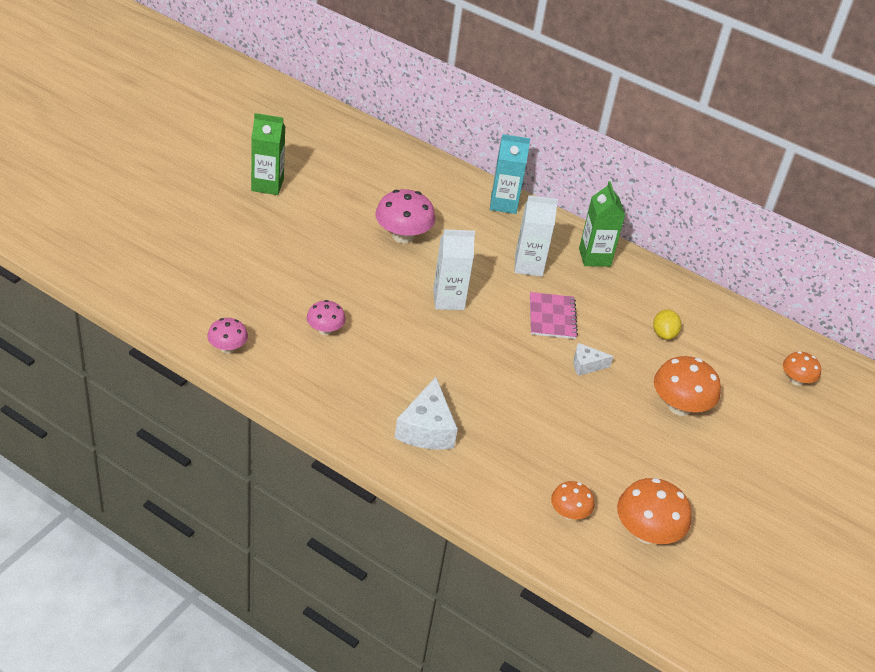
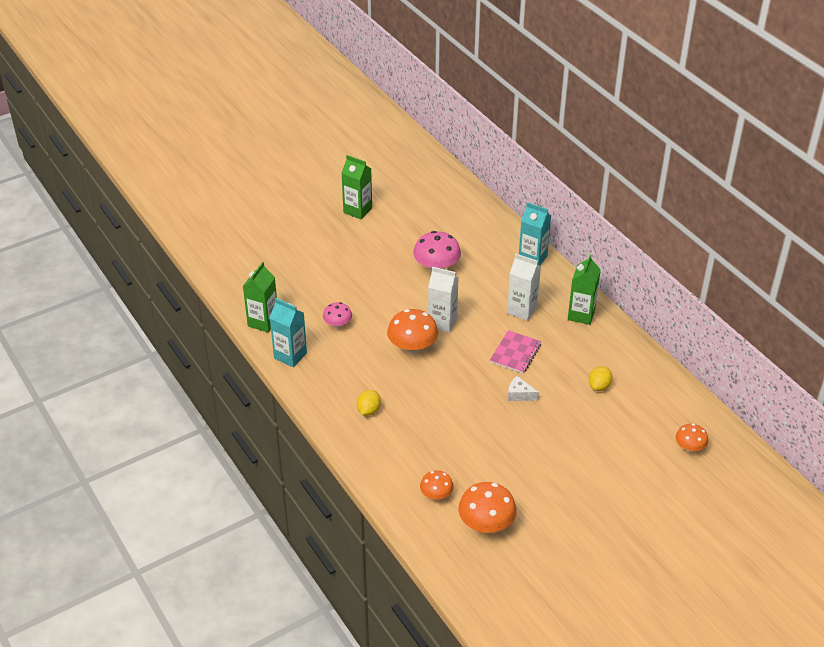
camera: 30 degrees right, 0 degrees up
pink mushroom [207,318,248,353] -> green carton [243,262,277,332]
white cheese [395,377,458,450] -> yellow lemon [357,390,381,416]
orange mushroom [654,356,721,416] -> orange mushroom moved to [387,309,438,354]
none -> turquoise carton [270,298,307,367]

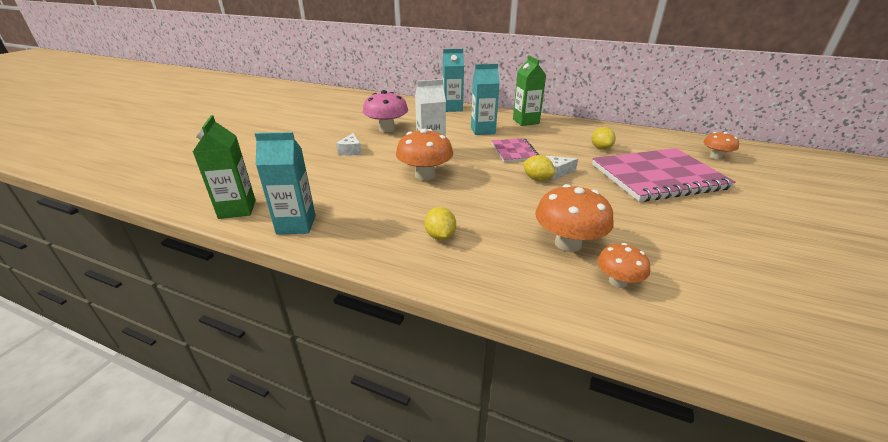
camera: 35 degrees left, 10 degrees down
pink mushroom [323,302,352,329] -> none
green carton [342,155,372,219] -> none
orange mushroom [458,482,517,533] -> orange mushroom moved to [535,184,614,252]
white carton [507,254,541,321] -> turquoise carton [471,64,500,135]
none -> white cheese [336,133,362,155]
none -> yellow lemon [523,155,555,181]
none -> pink notebook [592,148,736,202]

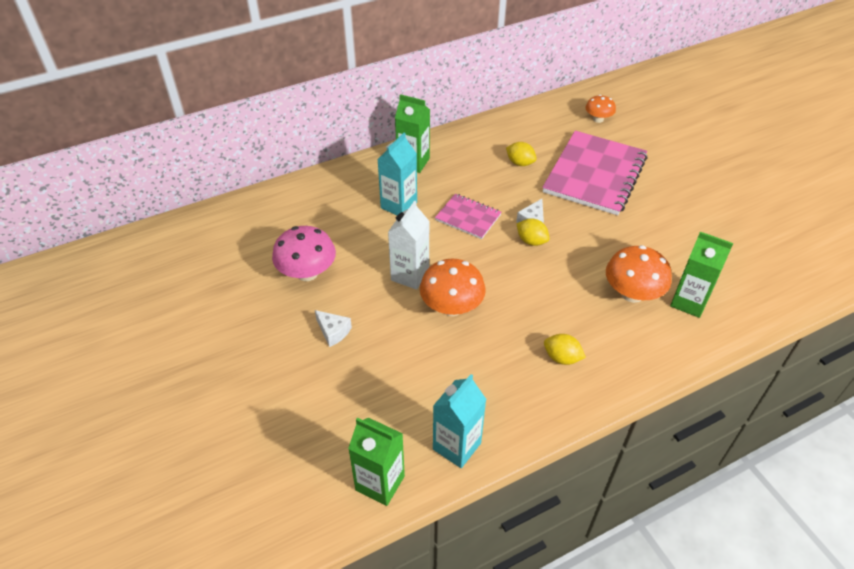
camera: 50 degrees left, 15 degrees up
turquoise carton [442,49,464,112] -> none
yellow lemon [523,155,555,181] -> yellow lemon turned 45 degrees clockwise [516,218,550,246]
orange mushroom [597,243,650,288] -> green carton [670,232,733,318]

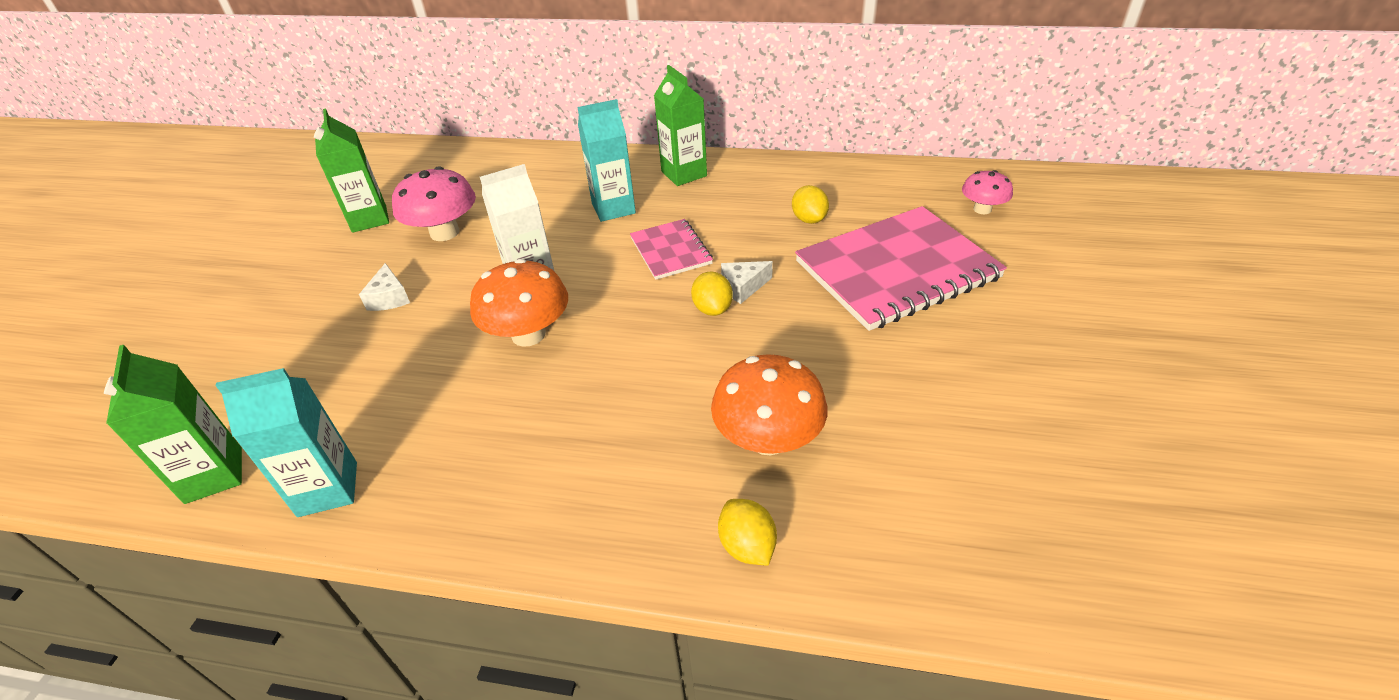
camera: 40 degrees right, 5 degrees down
yellow lemon [544,334,586,365] -> yellow lemon moved to [718,499,777,566]
orange mushroom [585,95,616,123] -> pink mushroom [962,170,1013,214]
green carton [670,232,733,318] -> green carton moved to [314,109,389,233]

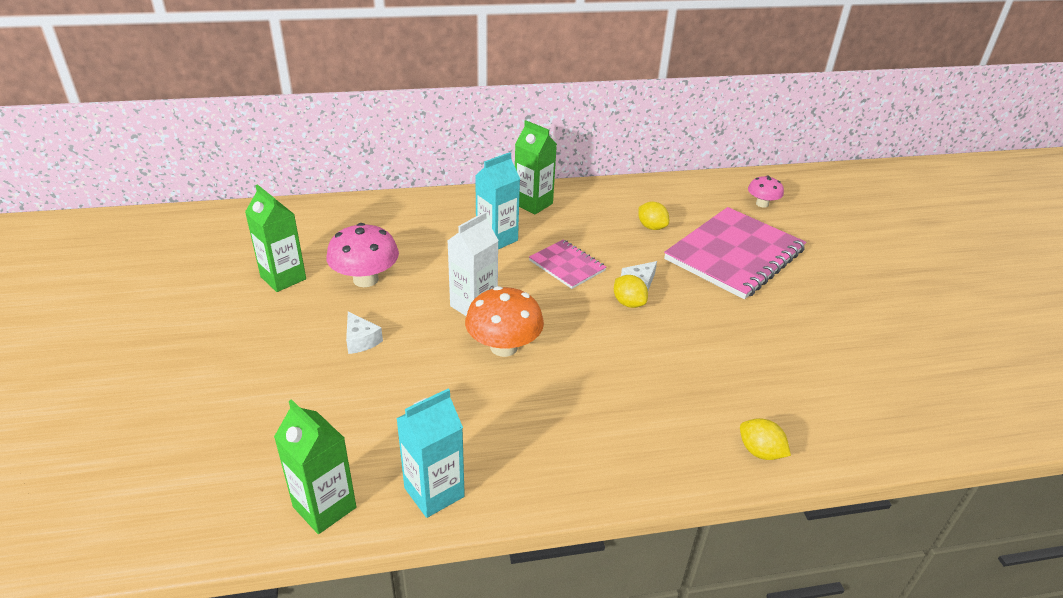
camera: 25 degrees left, 5 degrees down
orange mushroom [711,354,828,455] -> none

